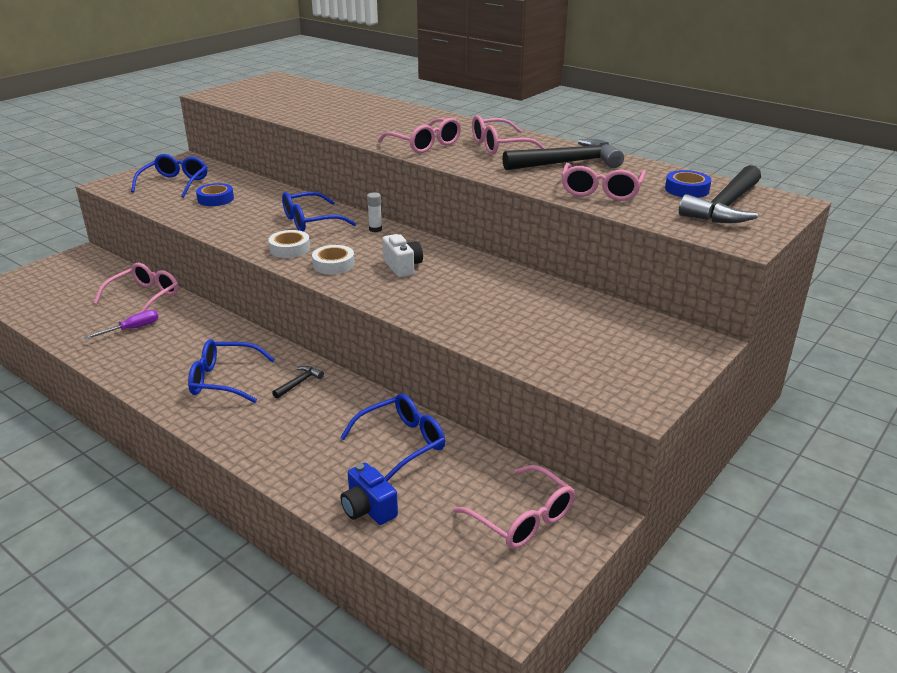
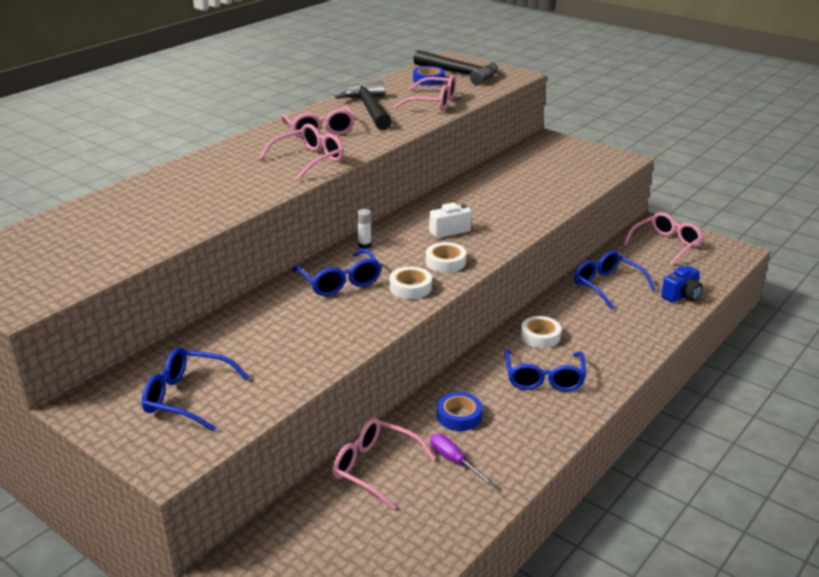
camera: 90 degrees left, 0 degrees up
blue tape [196,183,234,206] -> blue tape moved to [437,392,482,431]
black hammer [272,366,324,398] -> white tape [520,316,561,348]

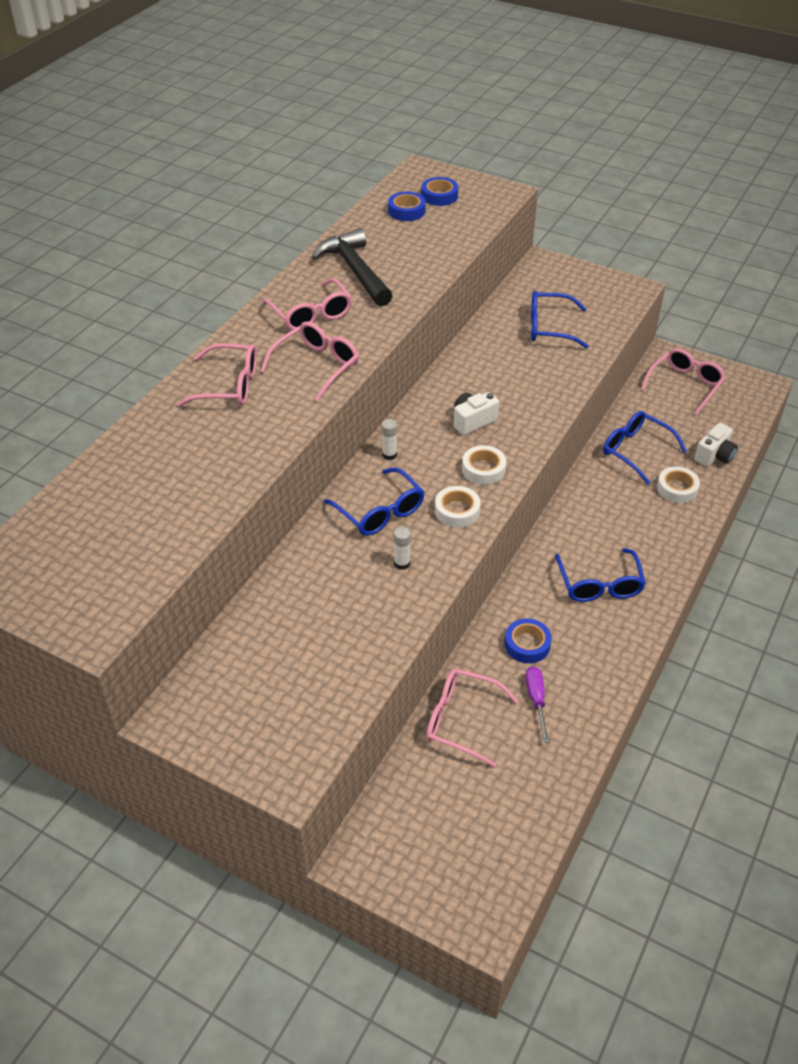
camera: 10 degrees left, 15 degrees up
blue glasses [142,347,250,431] -> blue glasses moved to [531,291,589,349]
pink glasses [394,75,456,111] -> pink glasses moved to [177,343,257,407]
black hammer [413,50,499,85] -> blue tape [421,177,458,206]
purple screwdriver [430,434,495,486] -> purple screwdriver turned 45 degrees clockwise [526,666,549,743]
white tape [520,316,561,348] -> white tape moved to [657,467,700,503]
blue camera [661,266,703,303] -> white camera [694,423,738,467]
none -> white glue stick [394,527,411,570]

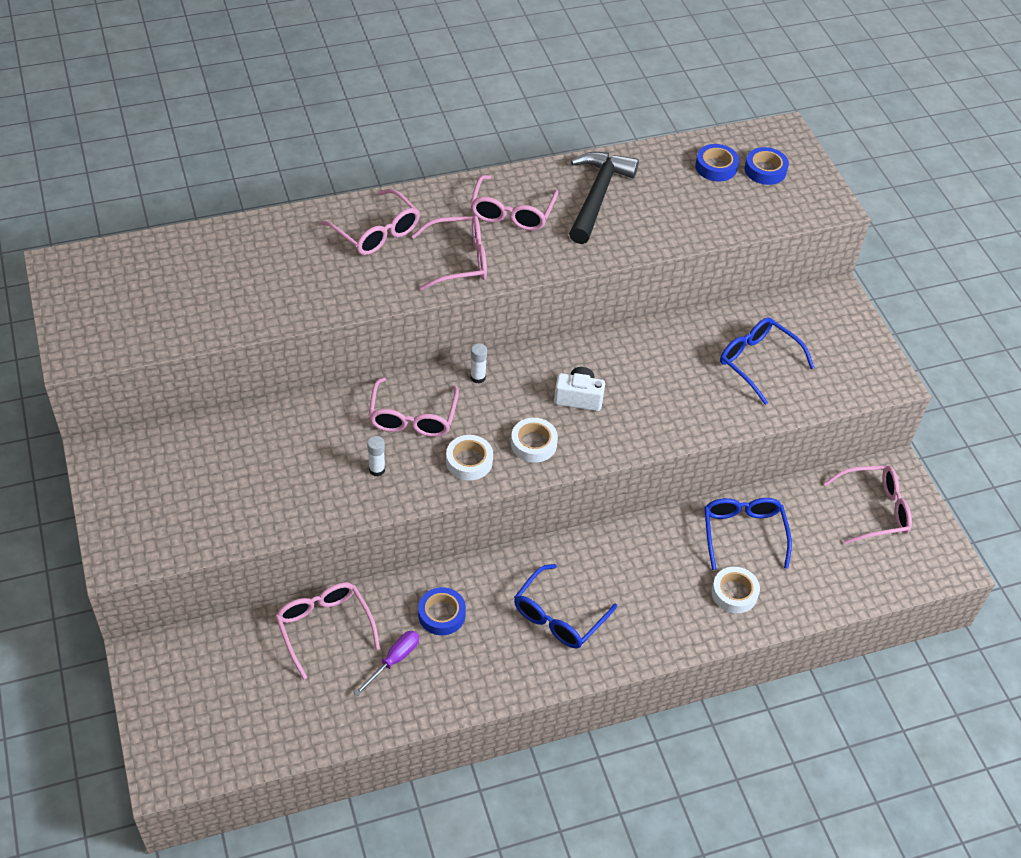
camera: 40 degrees right, 5 degrees up
blue glasses [324,467,424,536] -> pink glasses [368,377,459,437]
white camera [694,423,738,467] -> none

